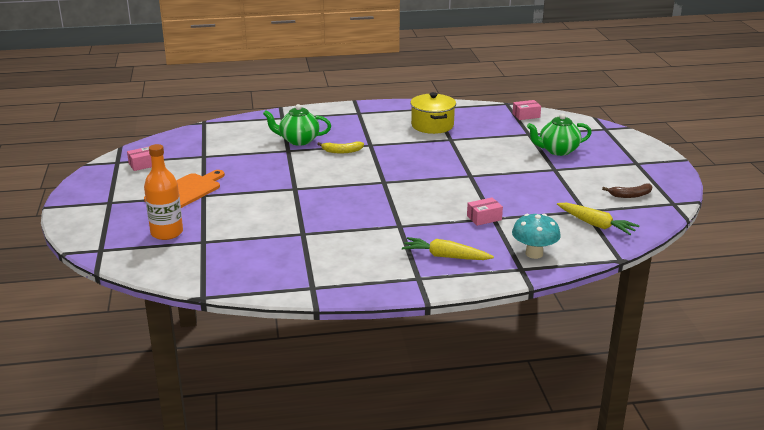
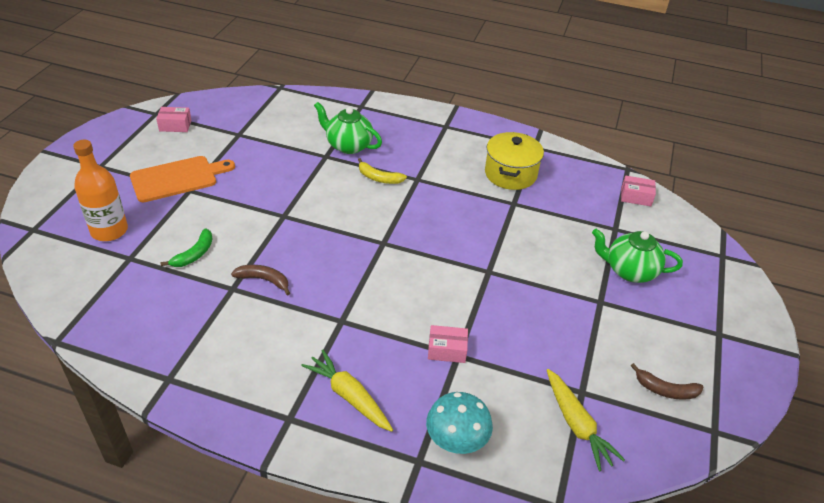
camera: 25 degrees right, 15 degrees up
none -> green banana [160,228,213,267]
none -> brown banana [231,265,290,296]

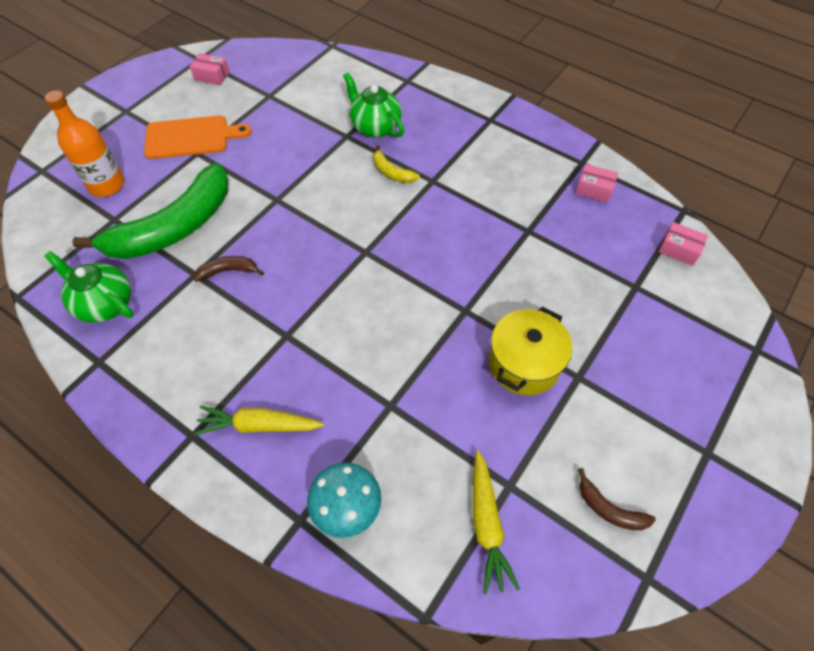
camera: 20 degrees right, 15 degrees up
green banana [160,228,213,267] -> green banana [72,163,228,259], size x2.48
brown banana [231,265,290,296] -> brown banana turned 45 degrees counterclockwise [194,256,264,282]
yellow carrot [301,350,393,432] -> yellow carrot turned 60 degrees counterclockwise [194,406,324,435]
pink box [428,325,468,363] -> pink box moved to [575,164,618,203]
yellow pot [485,132,544,190] -> yellow pot moved to [489,306,572,395]
green teapot [592,229,683,283] -> green teapot moved to [44,251,134,323]

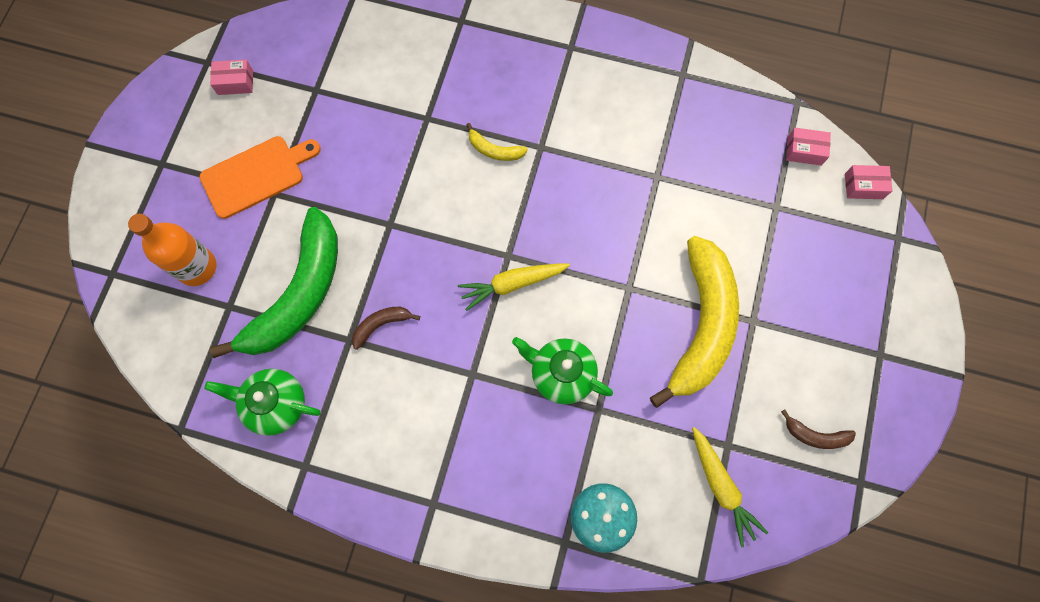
camera: 20 degrees left, 15 degrees up
yellow carrot [194,406,324,435] -> yellow carrot moved to [458,263,570,311]
green teapot [343,72,405,138] -> green teapot moved to [512,337,613,404]
yellow pot [489,306,572,395] -> yellow banana [650,236,739,408]
pink box [575,164,618,203] -> pink box moved to [845,165,893,199]

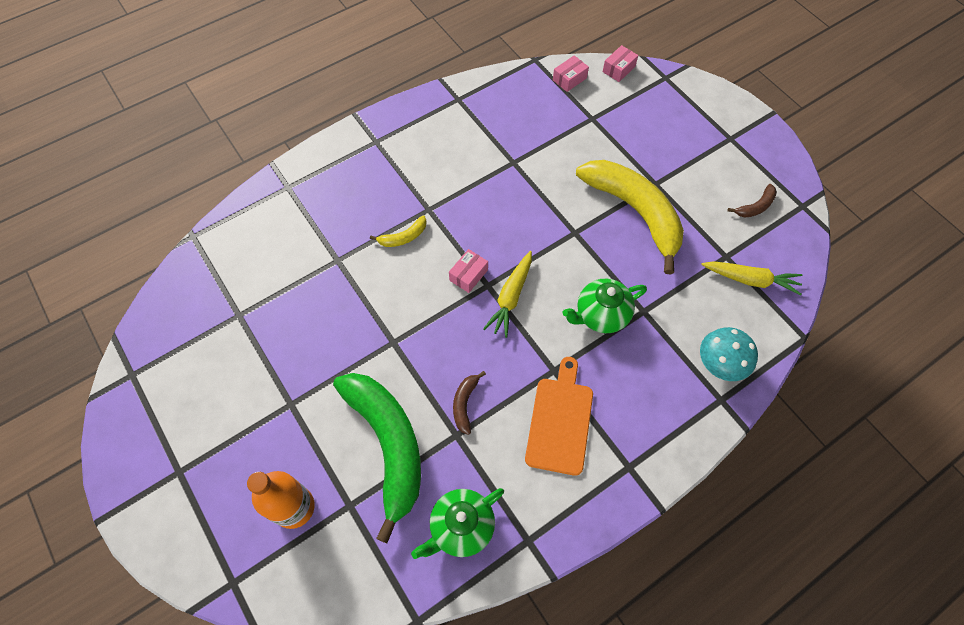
camera: 50 degrees left, 10 degrees down
orange cutting board [200,136,321,219] -> orange cutting board moved to [525,357,593,476]
pink box [210,60,253,95] -> pink box moved to [449,249,488,293]

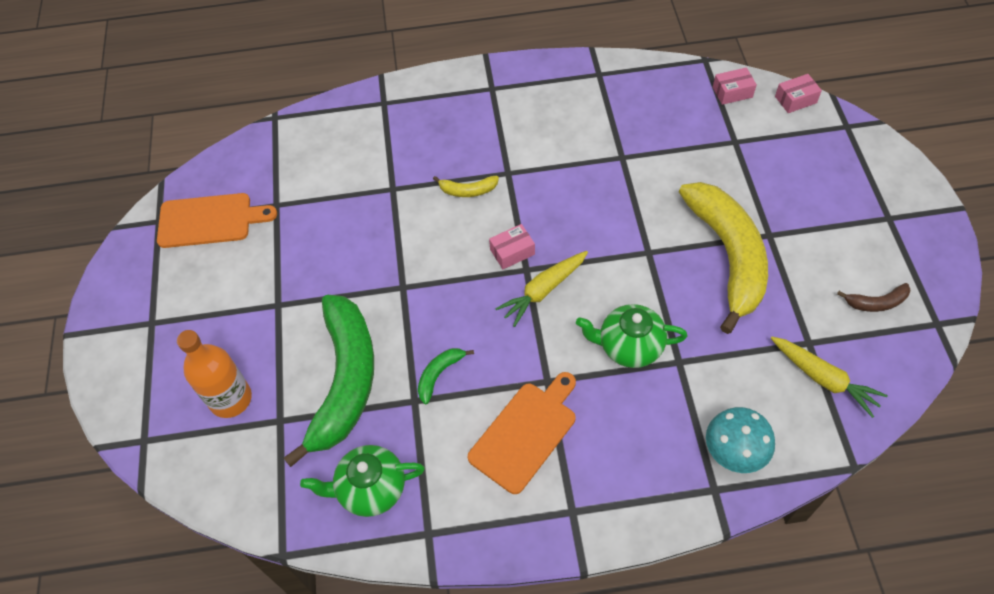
camera: 30 degrees right, 5 degrees down
brown banana [453,371,486,435] -> green banana [418,348,474,404]
none -> orange cutting board [157,193,277,248]

